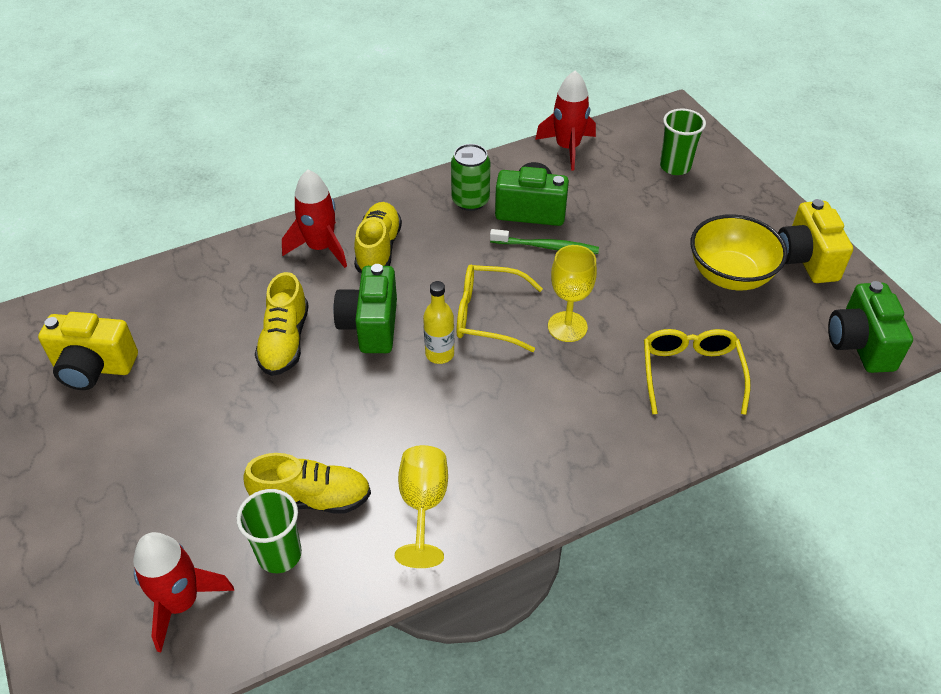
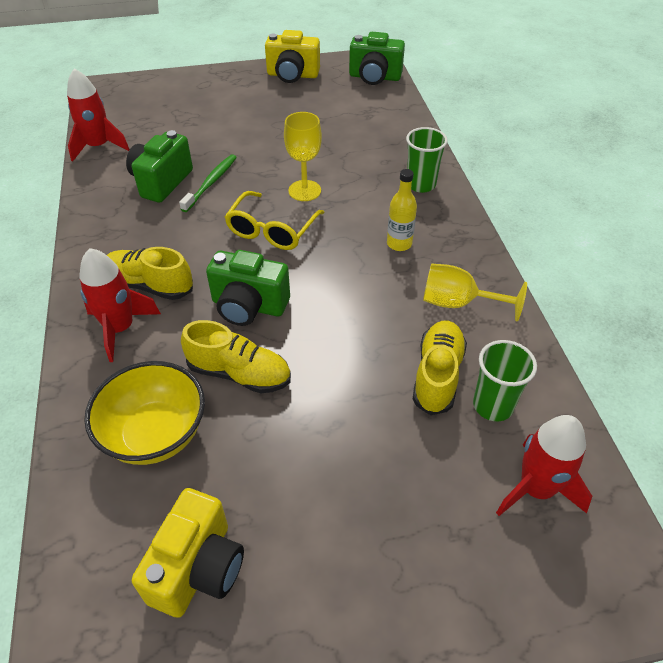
camera: 75 degrees left, 0 degrees up
yellow bottle [423,281,454,364] -> yellow bottle moved to [387,169,417,251]
green can [451,144,490,211] -> none
yellow glasses [644,329,751,415] -> none
green cup [660,108,706,175] -> green cup moved to [406,127,448,193]
yellow bowl [691,214,788,290] -> yellow bowl moved to [84,361,205,465]

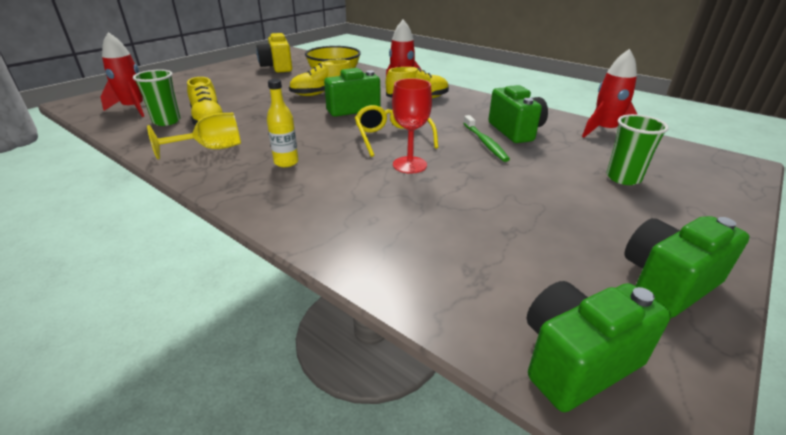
camera: 140 degrees right, 15 degrees down
yellow camera [265,30,320,83] -> green camera [624,216,750,318]
yellow goblet [284,112,322,201] -> red goblet [392,78,432,174]
green cup [406,127,448,193] -> green cup moved to [606,114,669,185]

